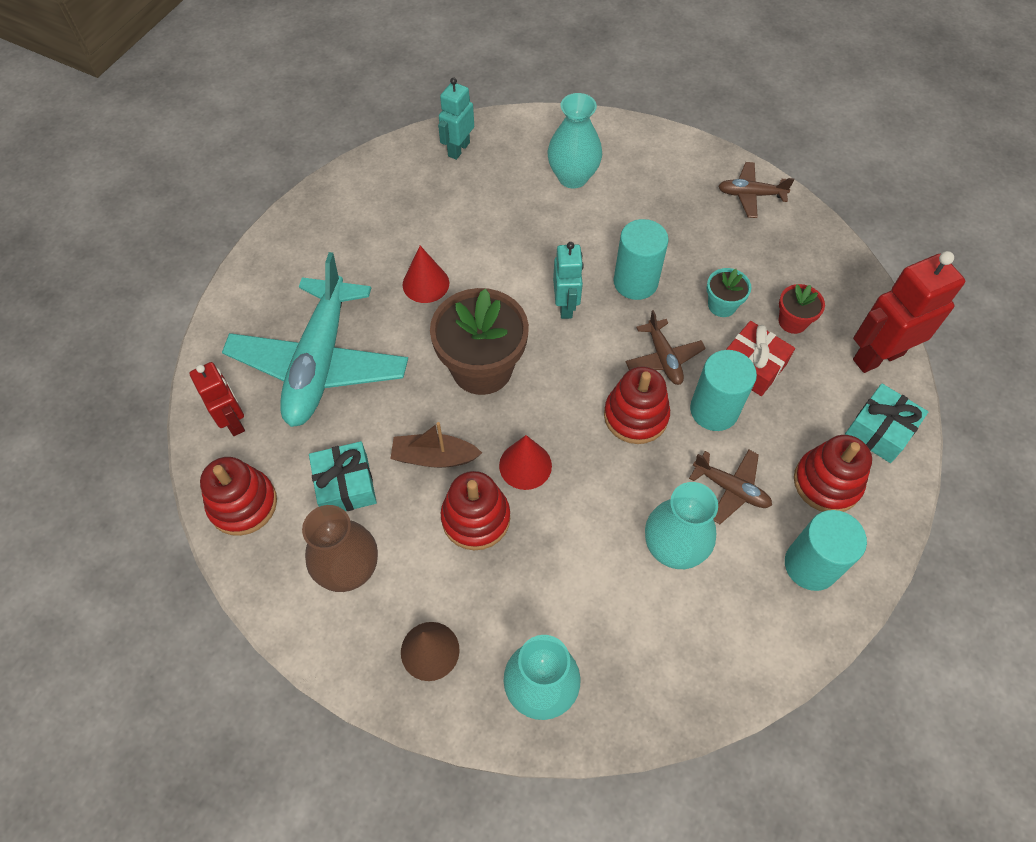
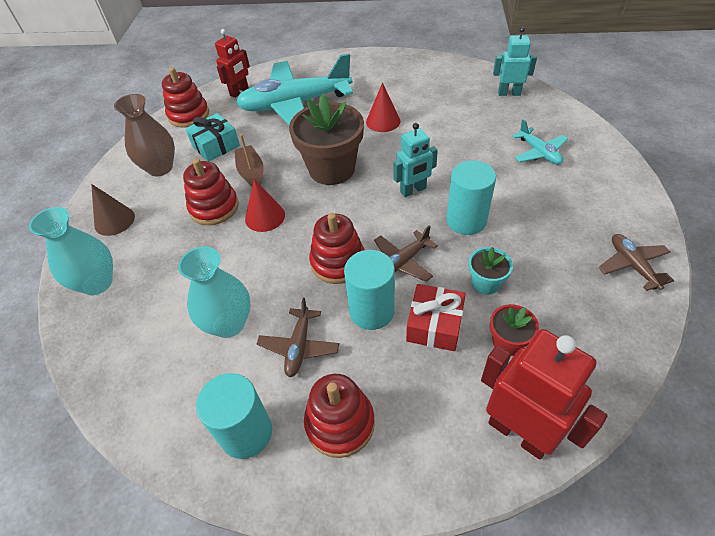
camera: 70 degrees right, 10 degrees down
turquoise vase [547,93,602,189] -> turquoise plane [512,119,568,165]
turquoise gift [845,384,928,463] -> none

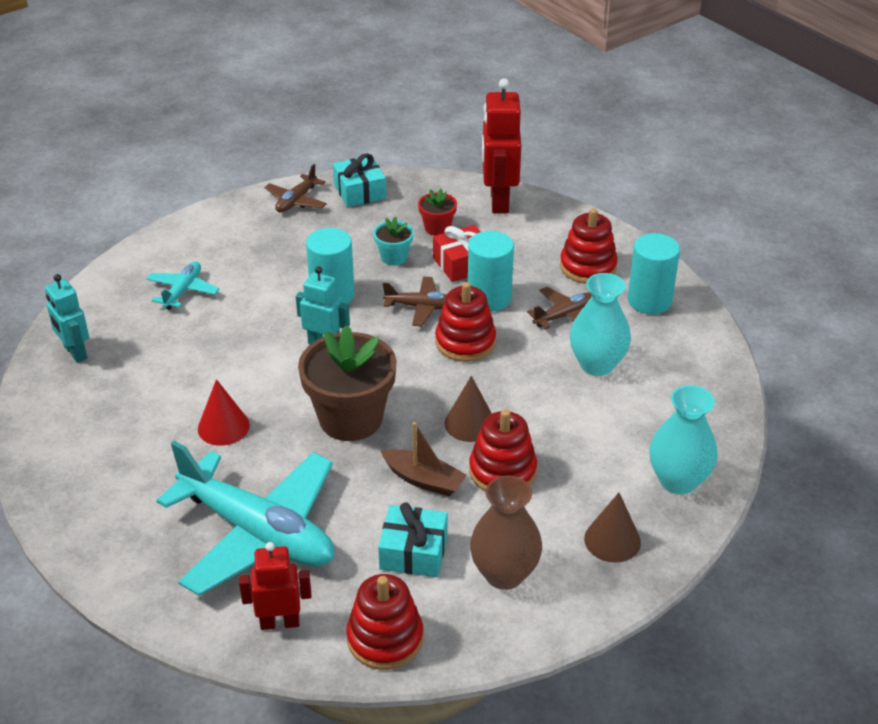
camera: 135 degrees left, 10 degrees down
brown boat [235,134,264,187] -> brown boat turned 90 degrees counterclockwise [381,422,467,496]
red cone [245,179,285,232] -> brown cone [444,376,492,442]
none -> turquoise gift [333,153,386,207]

